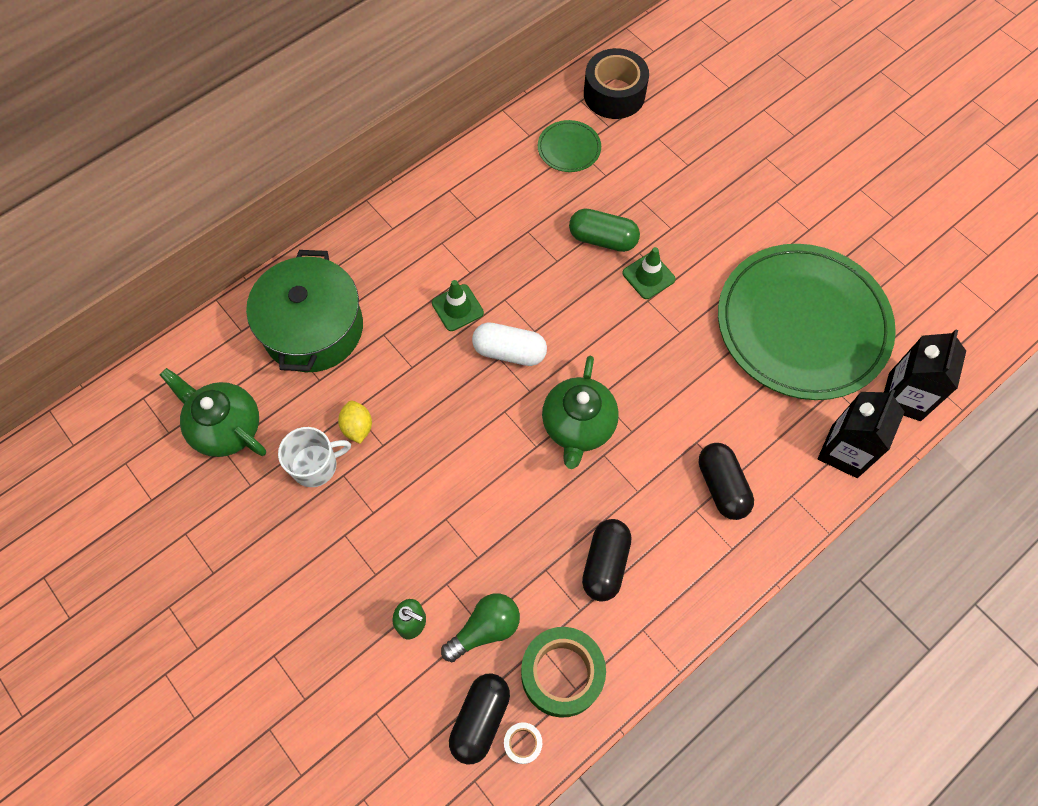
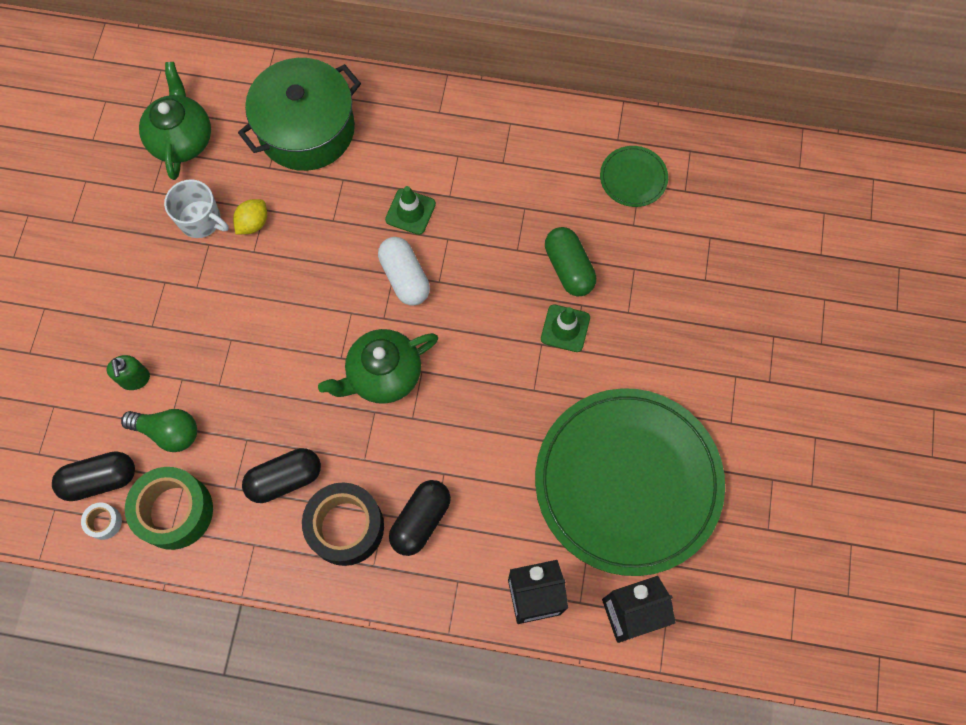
camera: 50 degrees right, 5 degrees up
black tape [584,48,649,119] -> black tape moved to [302,482,384,566]

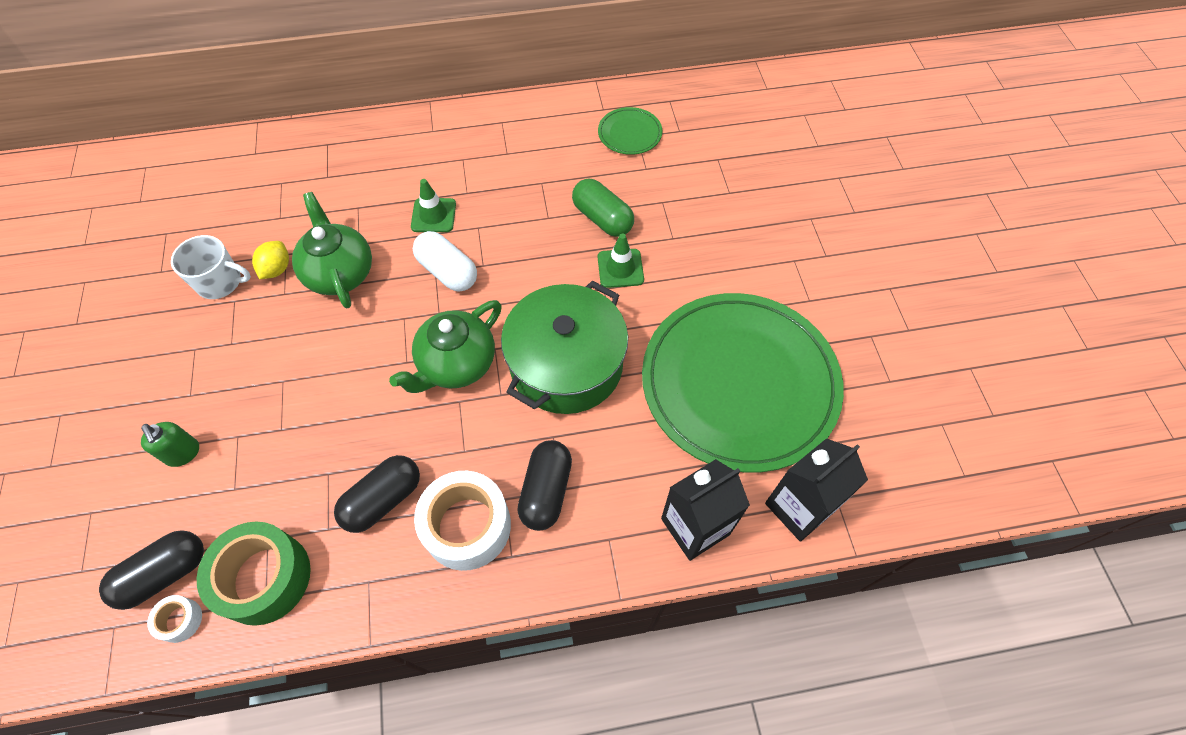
camera: 20 degrees left, 10 degrees down
green light bulb [121,409,197,452] -> none
green teapot [139,62,211,180] -> green teapot moved to [292,192,372,308]
green pot [238,58,361,171] -> green pot moved to [501,281,628,414]
black tape [302,482,384,566] -> white tape [414,471,511,571]

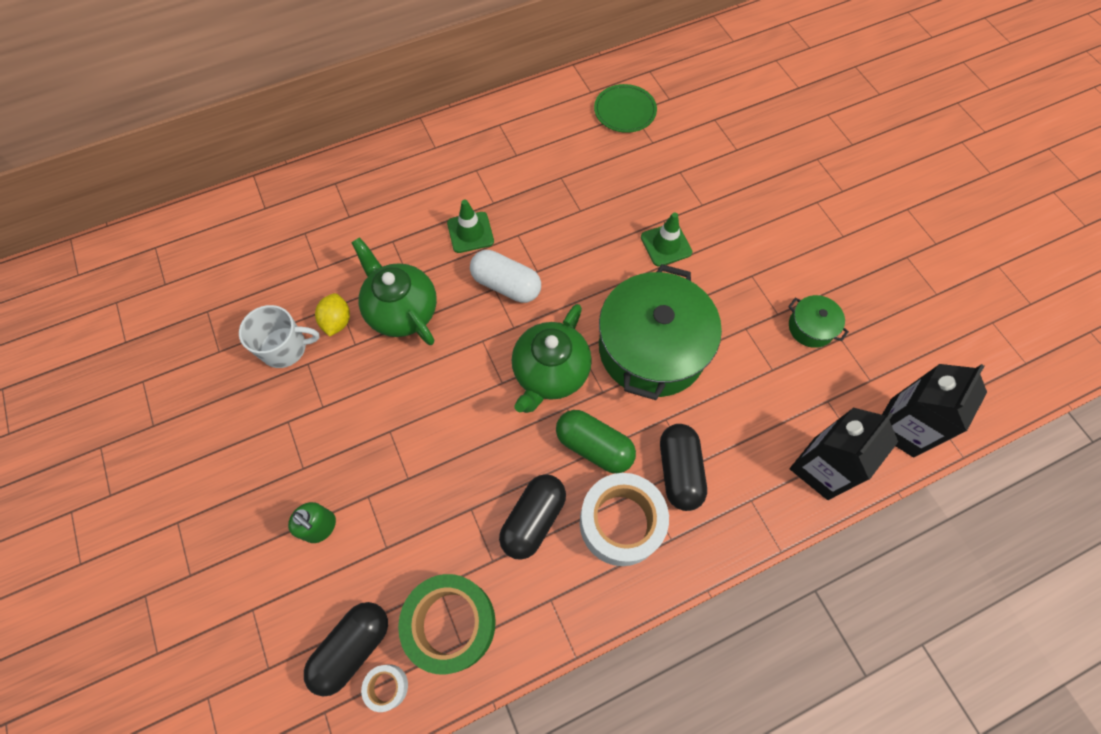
camera: 15 degrees left, 5 degrees up
green capsule [572,178,634,237] -> green capsule moved to [556,410,636,473]
green plate [642,293,844,473] -> green pot [788,295,849,348]

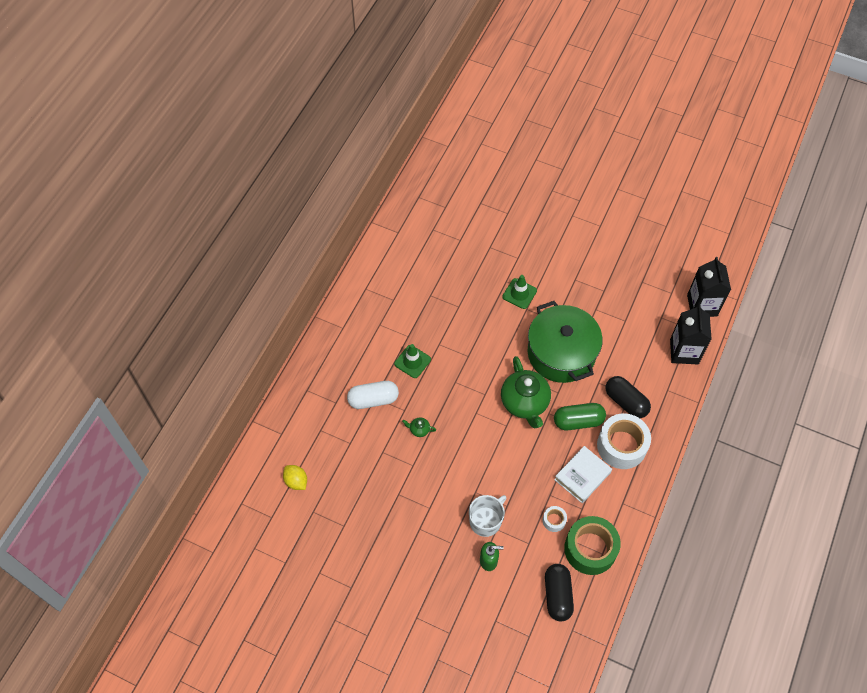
camera: 40 degrees left, 5 degrees down
white mug [239,305,320,368] -> white mug moved to [469,495,506,537]
yellow lemon [315,293,350,337] -> yellow lemon moved to [283,465,307,490]
green teapot [351,237,437,345] -> green teapot [402,417,436,437], size x0.40
white tape [361,664,408,712] -> white tape moved to [543,506,567,532]
white capsule [470,250,541,303] -> white capsule moved to [347,381,399,409]
black capsule [499,474,566,560] -> white book [554,446,612,503]
green plate [594,84,657,133] -> none
green pot [788,295,849,348] -> none

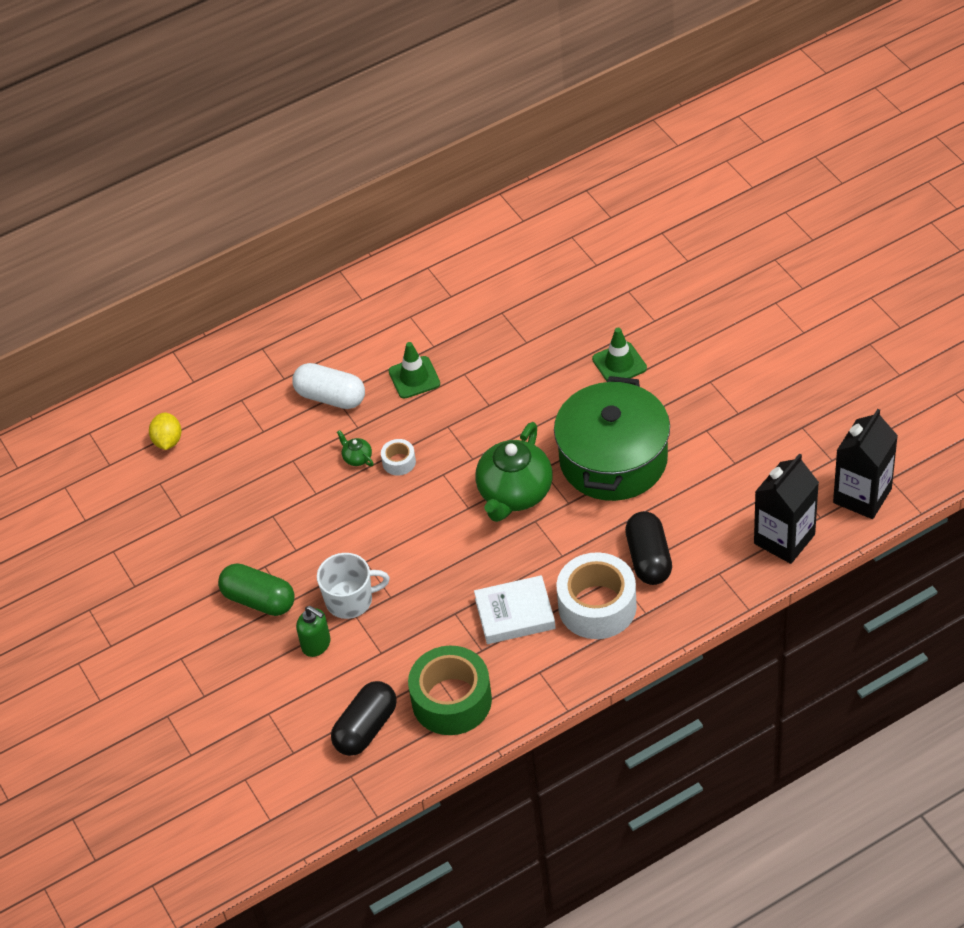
camera: 40 degrees right, 10 degrees down
white tape [543,506,567,532] -> white tape moved to [381,439,416,476]
green capsule [554,403,606,430] -> green capsule moved to [218,563,295,616]

